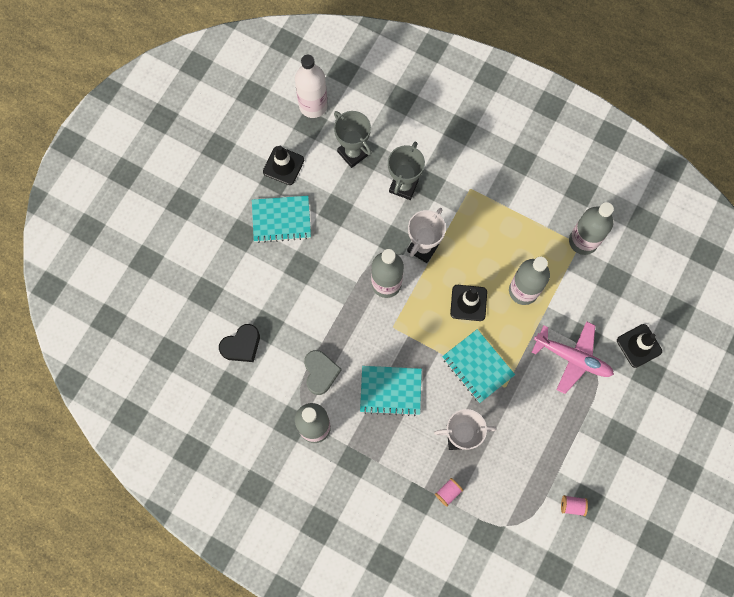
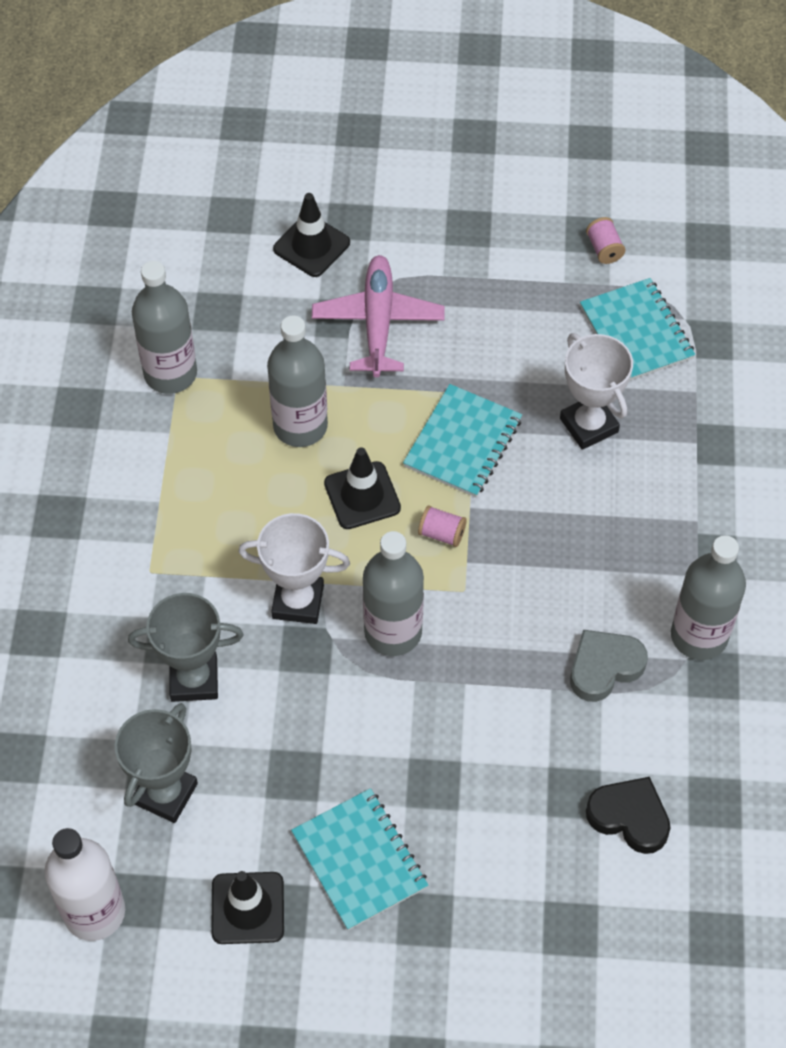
camera: 115 degrees left, 15 degrees down
turquoise notebook [360,366,422,416] -> turquoise notebook moved to [580,278,695,381]
pink spool [435,478,463,507] -> pink spool moved to [418,505,467,547]

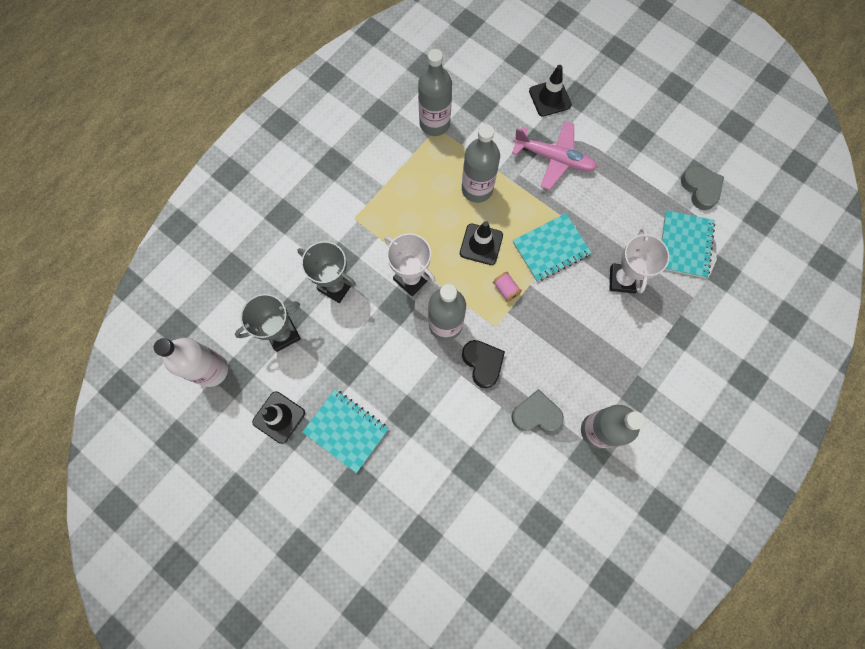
camera: 35 degrees right, 15 degrees up
turquoise notebook [291,788,428,930] -> turquoise notebook turned 60 degrees counterclockwise [303,389,389,473]
pink plane [312,255,445,377] -> pink plane turned 75 degrees clockwise [512,121,597,190]
pink spool [586,217,625,264] -> grey heart [681,166,724,210]
black heart [586,777,671,854] -> black heart moved to [462,340,505,388]

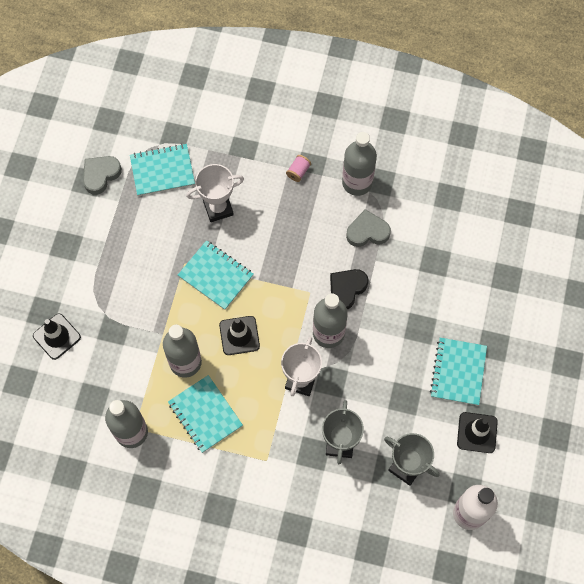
camera: 115 degrees left, 5 degrees down
pink spool [493,272,522,302] -> pink spool moved to [286,155,311,182]
grey heart [511,389,564,432] -> grey heart turned 105 degrees clockwise [346,209,391,247]
pink plane [512,121,597,190] -> none
none -> turquoise notebook [168,375,243,453]

